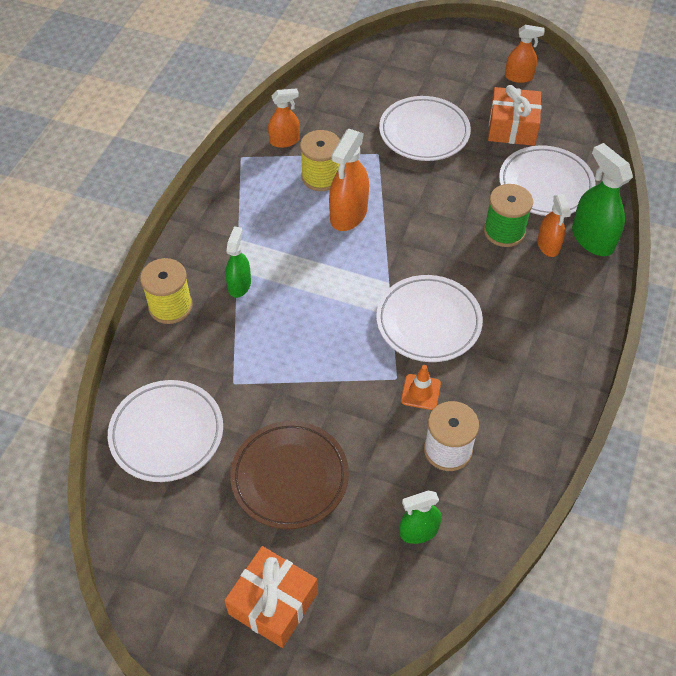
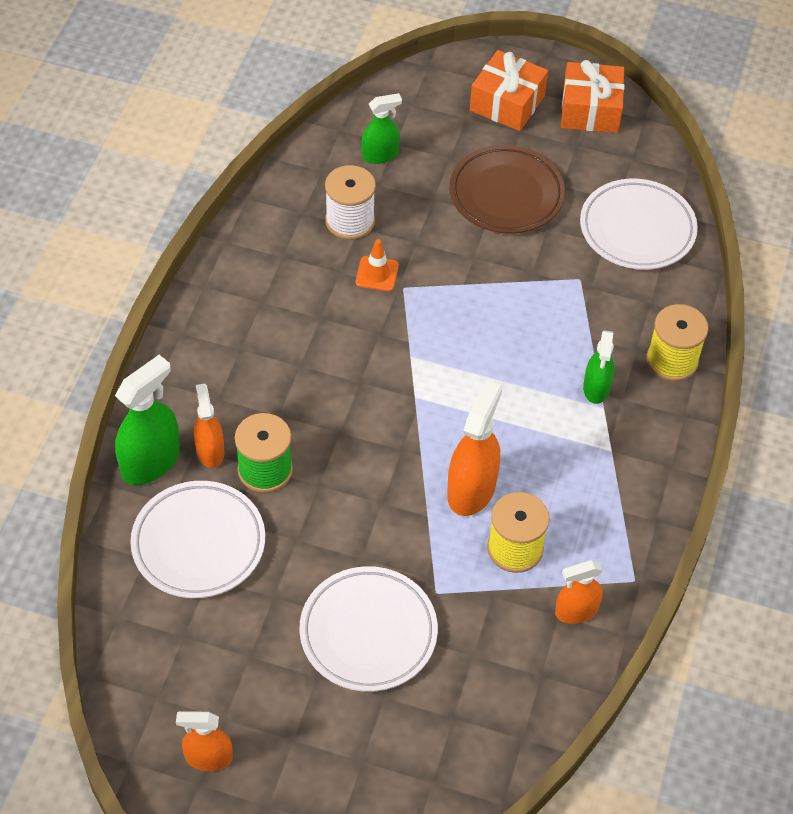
camera: 175 degrees right, 0 degrees up
white plate [376,275,483,362] -> none
orange gift [488,85,541,146] -> orange gift moved to [561,60,624,133]
green spray bottle [572,143,633,256] -> green spray bottle turned 105 degrees counterclockwise [115,355,180,485]

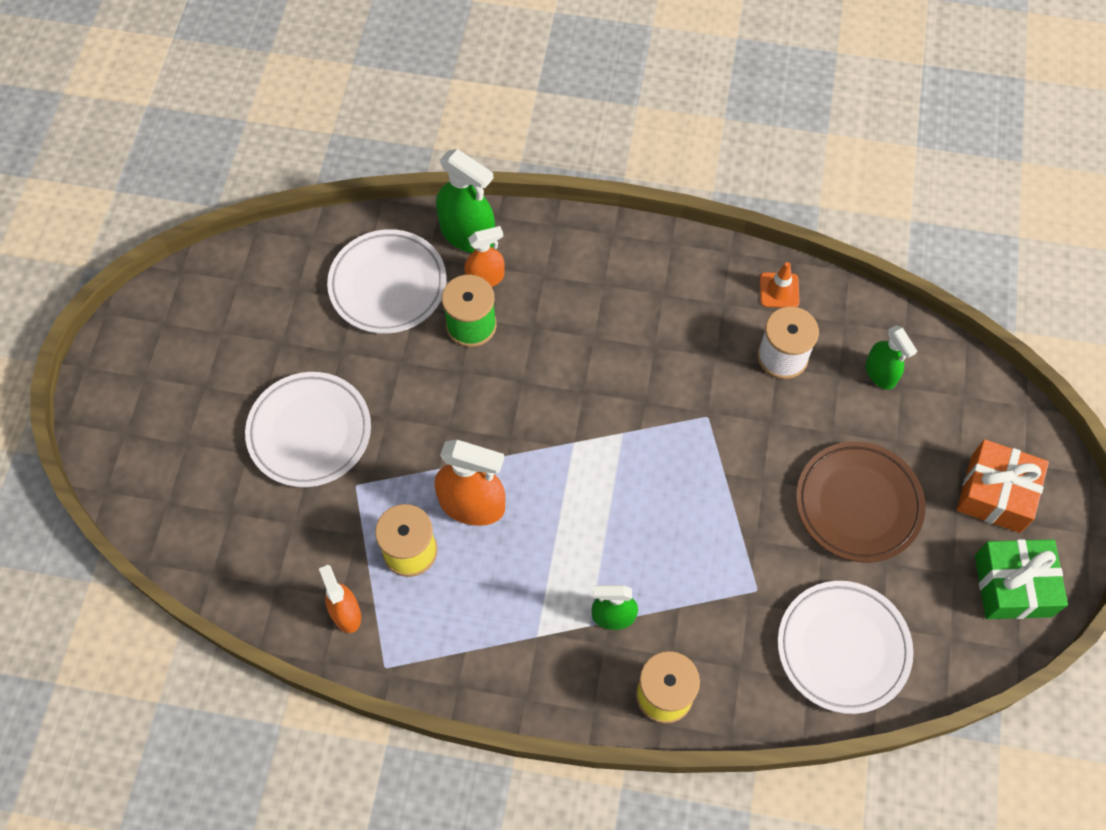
camera: 85 degrees right, 10 degrees up
orange spray bottle [176,711,233,771] -> none
orange traffic cone [356,239,399,291] -> orange traffic cone moved to [760,262,799,308]
orange gift [561,60,624,133] -> green gift [975,539,1068,619]

